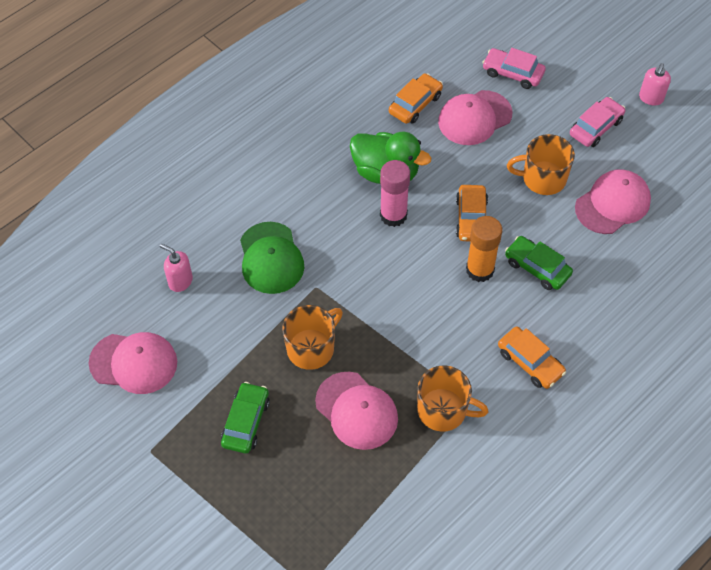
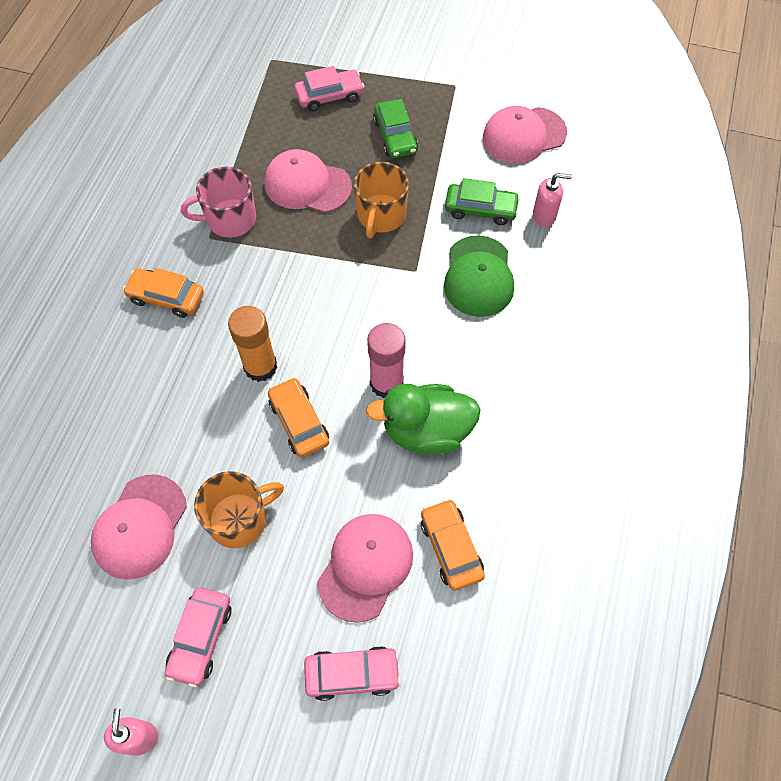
camera: 150 degrees right, 5 degrees up
green cap [240,222,304,294] -> green cap turned 135 degrees counterclockwise [444,235,514,317]
orange car [389,73,443,124] -> orange car turned 150 degrees clockwise [421,499,485,591]
orange mug [417,365,489,432] -> pink mug [181,167,256,238]
green car [505,236,573,290] -> green car moved to [445,178,520,225]
none -> pink car [294,66,364,111]

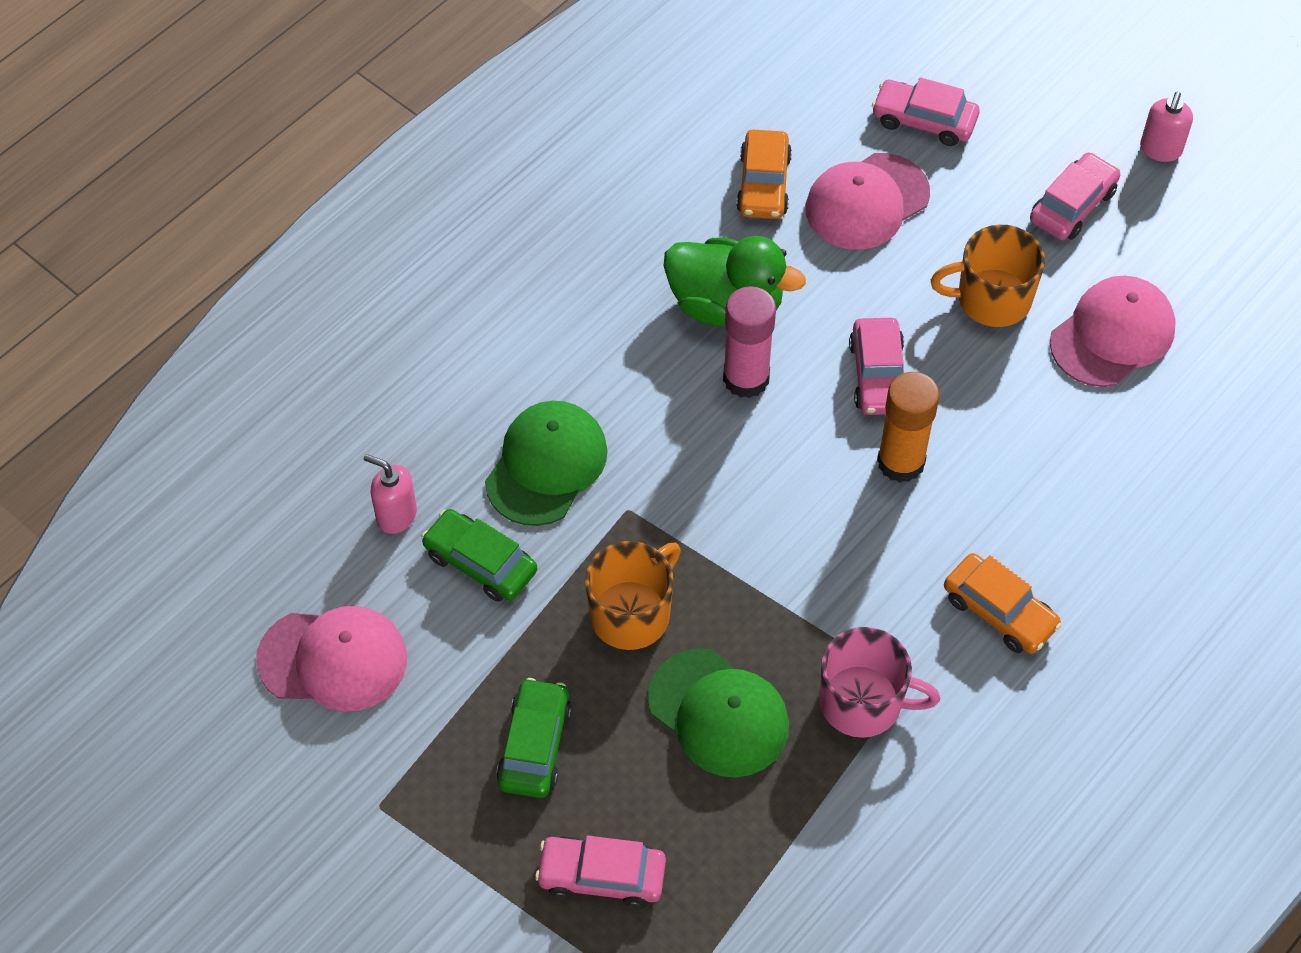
camera: 155 degrees left, 5 degrees down
pink cap [265,149,352,213] -> green cap [648,648,789,777]
orange car [268,377,329,458] -> pink car [849,318,904,415]

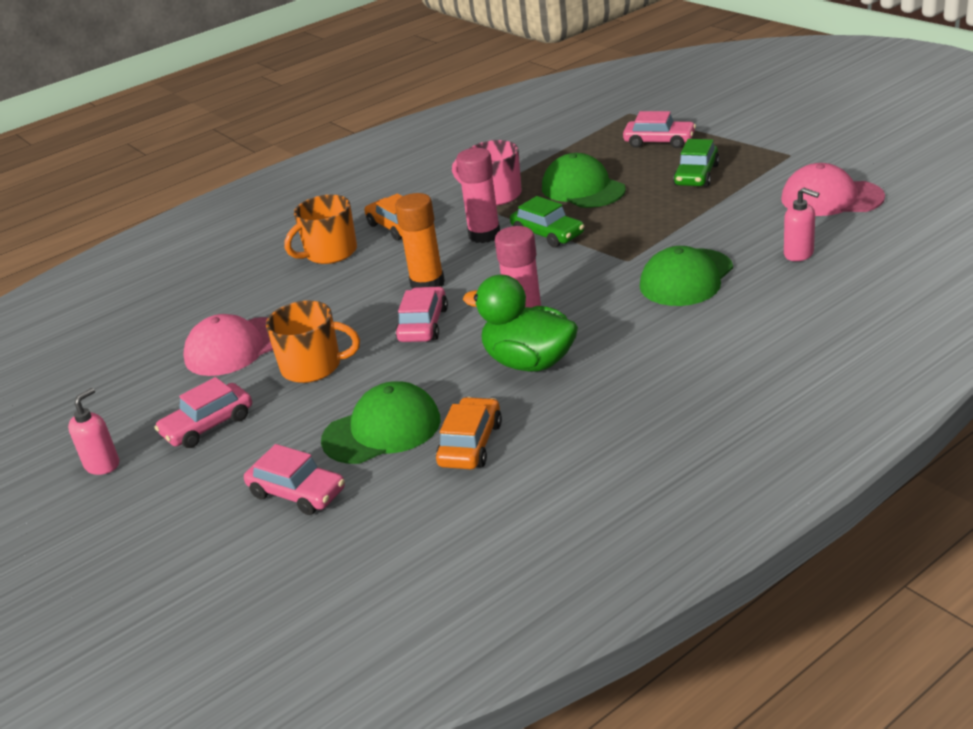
camera: 165 degrees left, 25 degrees down
green car [421,509,537,602] -> green car moved to [510,196,584,248]
orange mug [585,541,681,650] -> orange mug moved to [285,195,357,264]
pink cap [806,153,930,250] -> green cap [321,381,441,464]
none -> pink glue stick [456,148,500,243]

